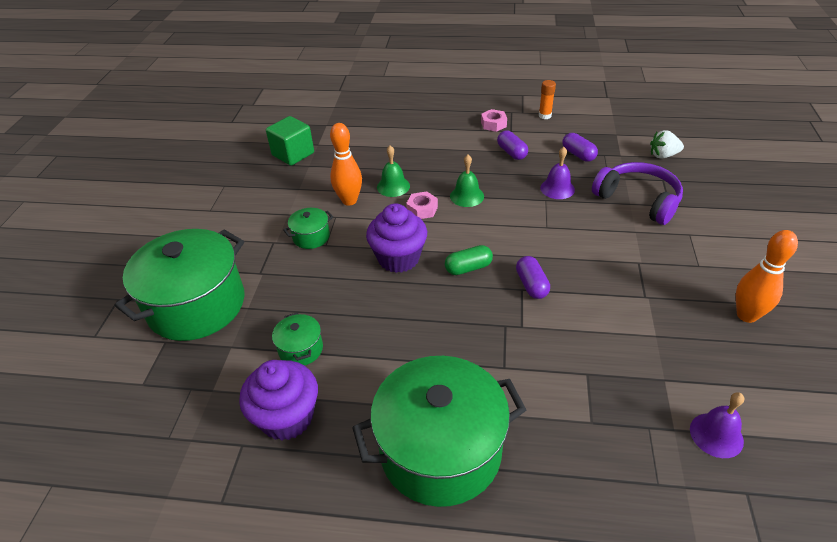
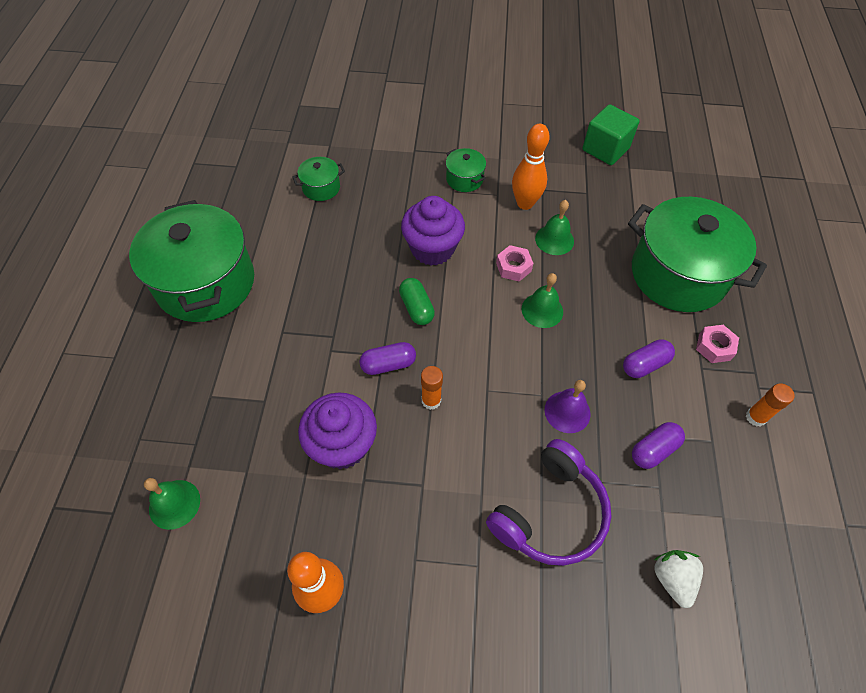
camera: 85 degrees right, 15 degrees up
green pot [115,229,245,341] -> green pot moved to [628,197,767,312]
purple cupcake [239,360,318,441] -> purple cupcake moved to [298,393,377,469]
purple bell [690,392,744,458] -> green bell [144,478,200,530]
none -> orange glue stick [421,366,443,410]

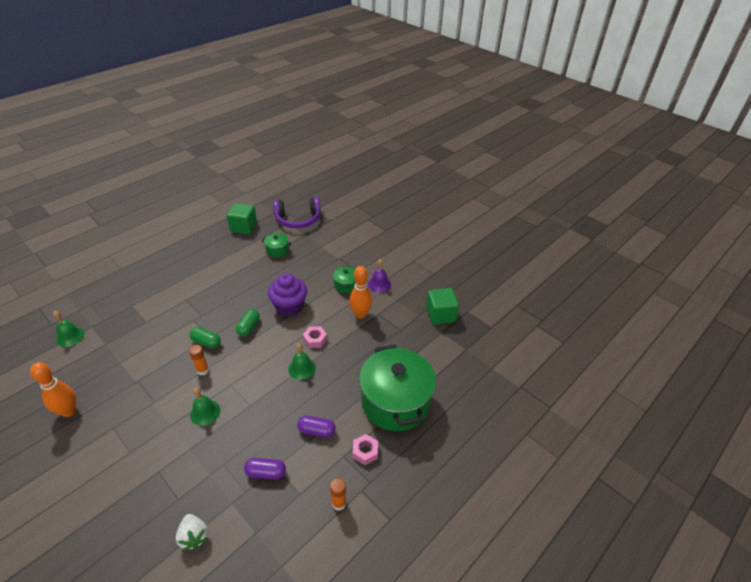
camera: 40 degrees right, 15 degrees down
green pot [129,200,254,322] -> none
purple cupcake [298,393,377,469] -> none
purple capsule [359,342,416,375] -> green capsule [190,327,221,348]
purple headphones [486,439,612,566] -> purple headphones moved to [273,197,321,228]
green bell [535,200,574,255] -> green bell moved to [190,387,220,426]
purple bell [545,380,590,433] -> purple bell moved to [368,259,391,293]
white strawberry [654,550,703,608] -> white strawberry turned 120 degrees clockwise [176,514,208,551]
none -> green cube [227,203,257,234]

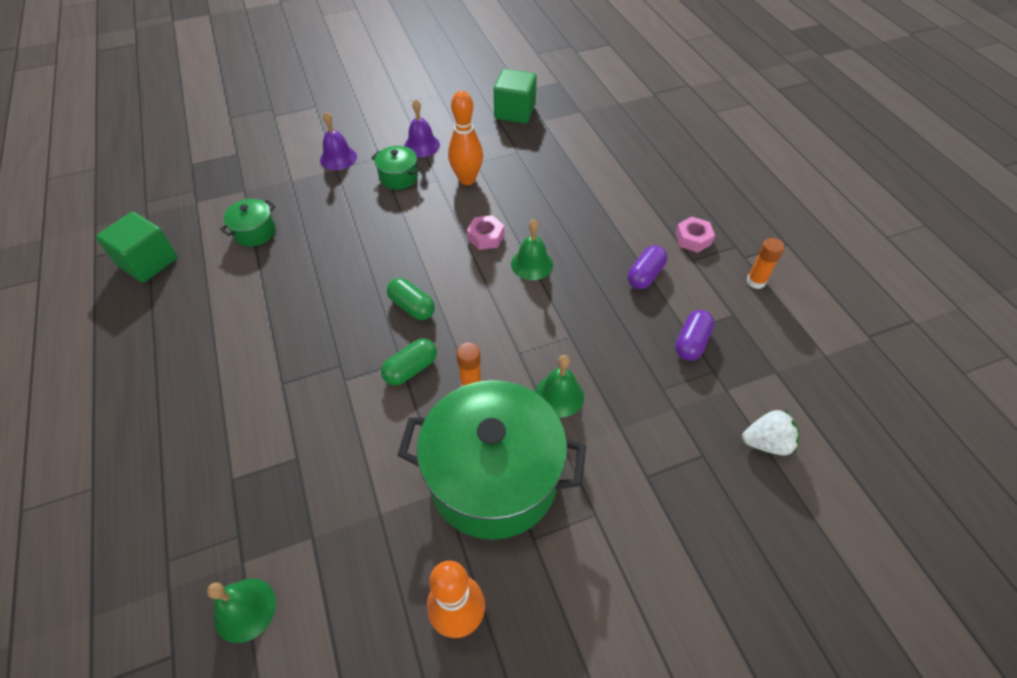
camera: 65 degrees left, 10 degrees up
purple cupcake [268,273,307,316] -> none
purple headphones [273,197,321,228] -> none
green pot [359,344,436,431] -> green pot moved to [398,380,586,540]
none -> purple bell [320,112,357,170]

